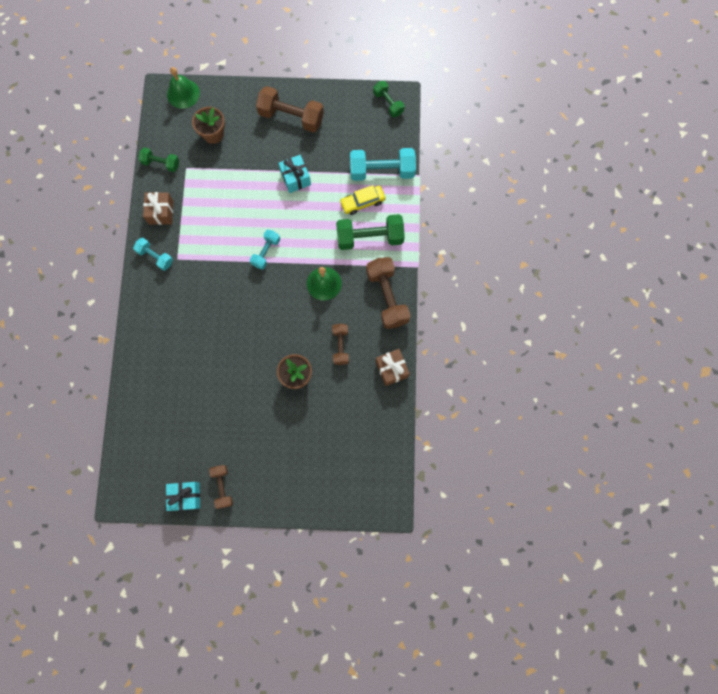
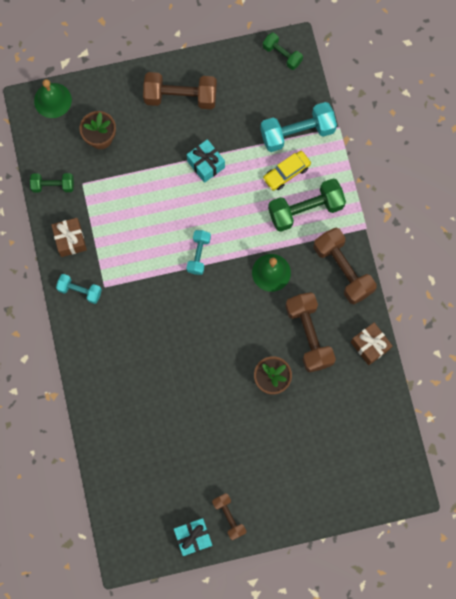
camera: 15 degrees left, 0 degrees up
brown dumbbell [332,324,349,365] -> brown dumbbell [285,292,336,372], size x1.73

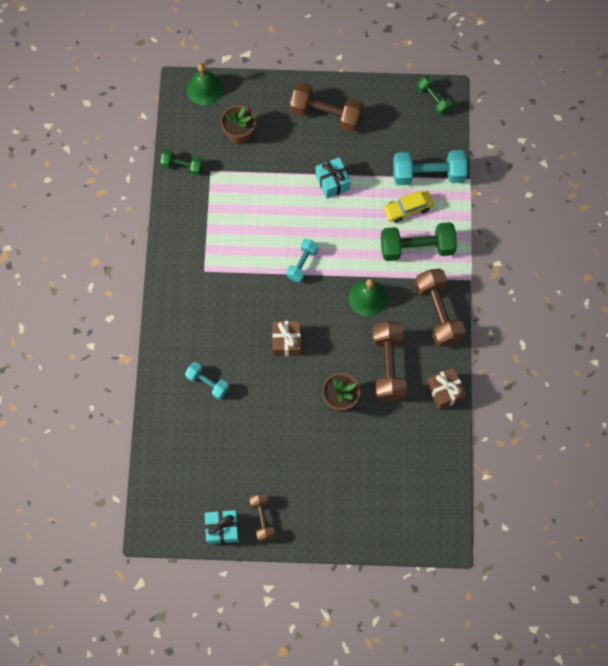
camera: 15 degrees right, 5 degrees down
brown gift [51,218,87,257] -> brown gift moved to [272,321,301,356]
turquoise dumbbell [56,274,102,304] -> turquoise dumbbell moved to [185,362,229,399]

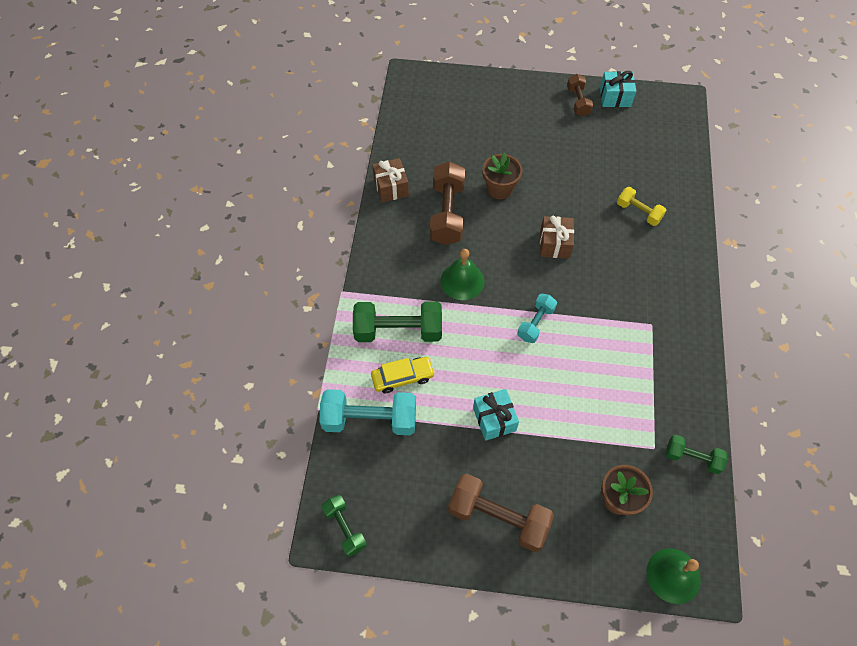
camera: 175 degrees left, 10 degrees down
turquoise dumbbell [185,362,229,399] -> yellow dumbbell [617,187,667,226]
brown dumbbell [414,269,466,347] -> none

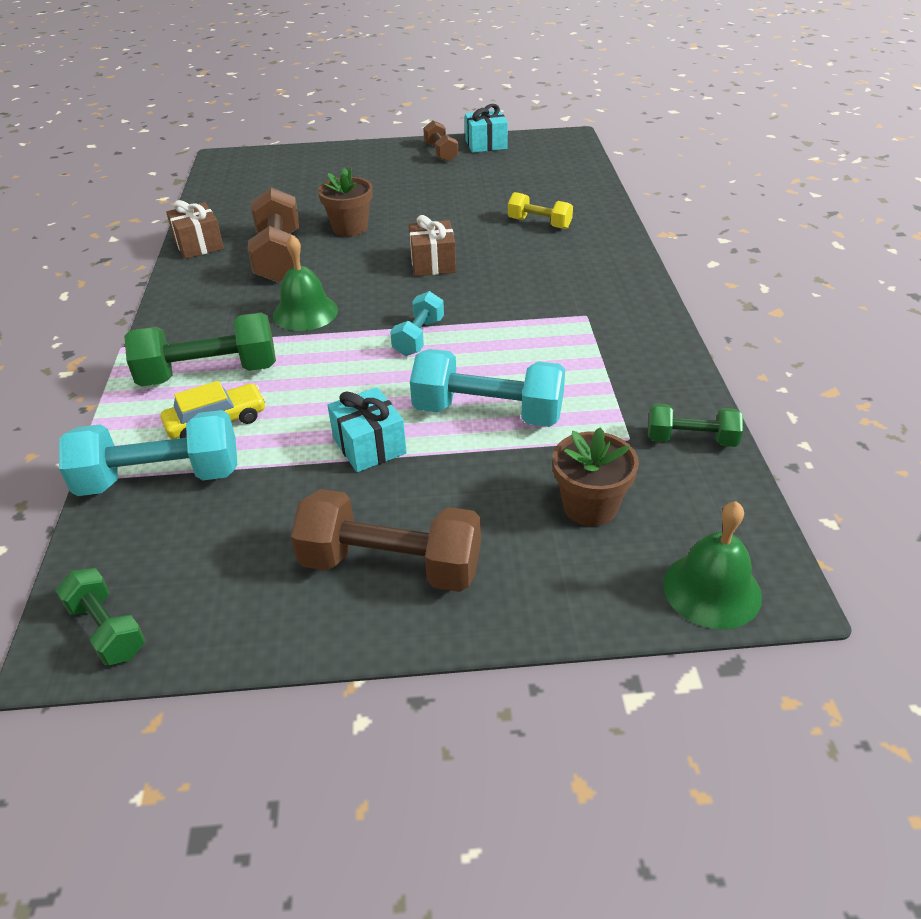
camera: 10 degrees left, 20 degrees down
none -> turquoise dumbbell [410,349,565,427]

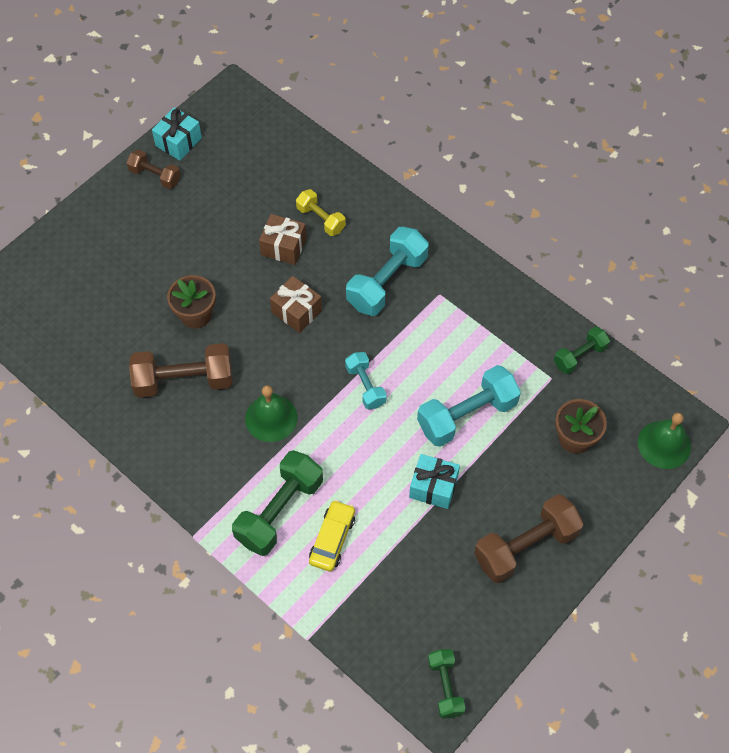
camera: 45 degrees left, 20 degrees up
green dumbbell [55,568,145,665] -> green dumbbell turned 75 degrees clockwise [428,649,466,719]
turquoise dumbbell [59,410,237,496] -> turquoise dumbbell moved to [346,227,429,316]
brown gift [166,200,224,259] -> brown gift moved to [259,214,306,265]
brown dumbbell [248,187,299,283] -> brown dumbbell turned 45 degrees counterclockwise [129,343,233,398]
yellow dumbbell [508,192,573,229] -> yellow dumbbell turned 60 degrees clockwise [296,189,346,236]

